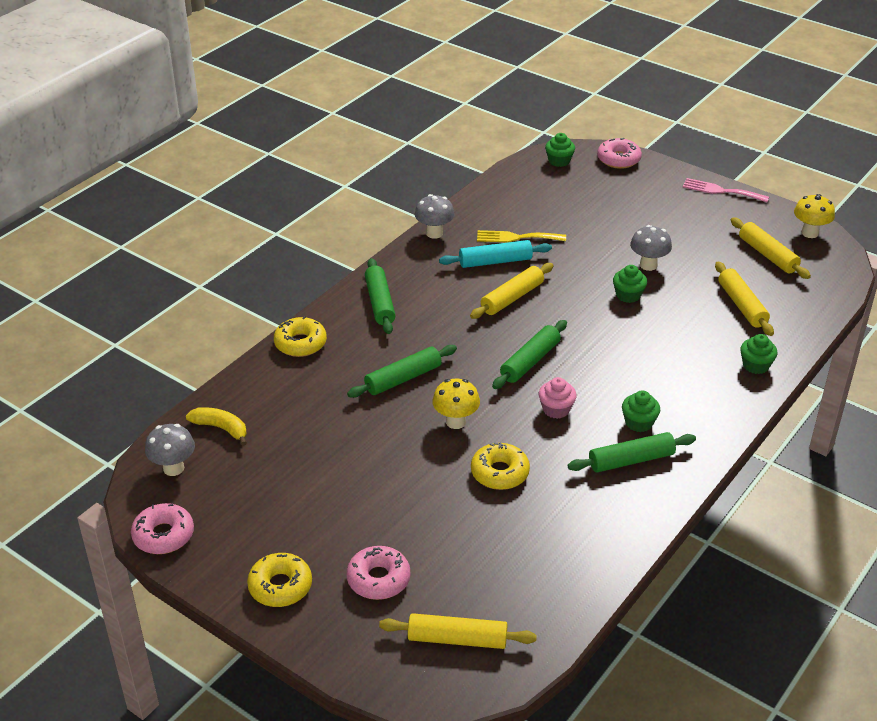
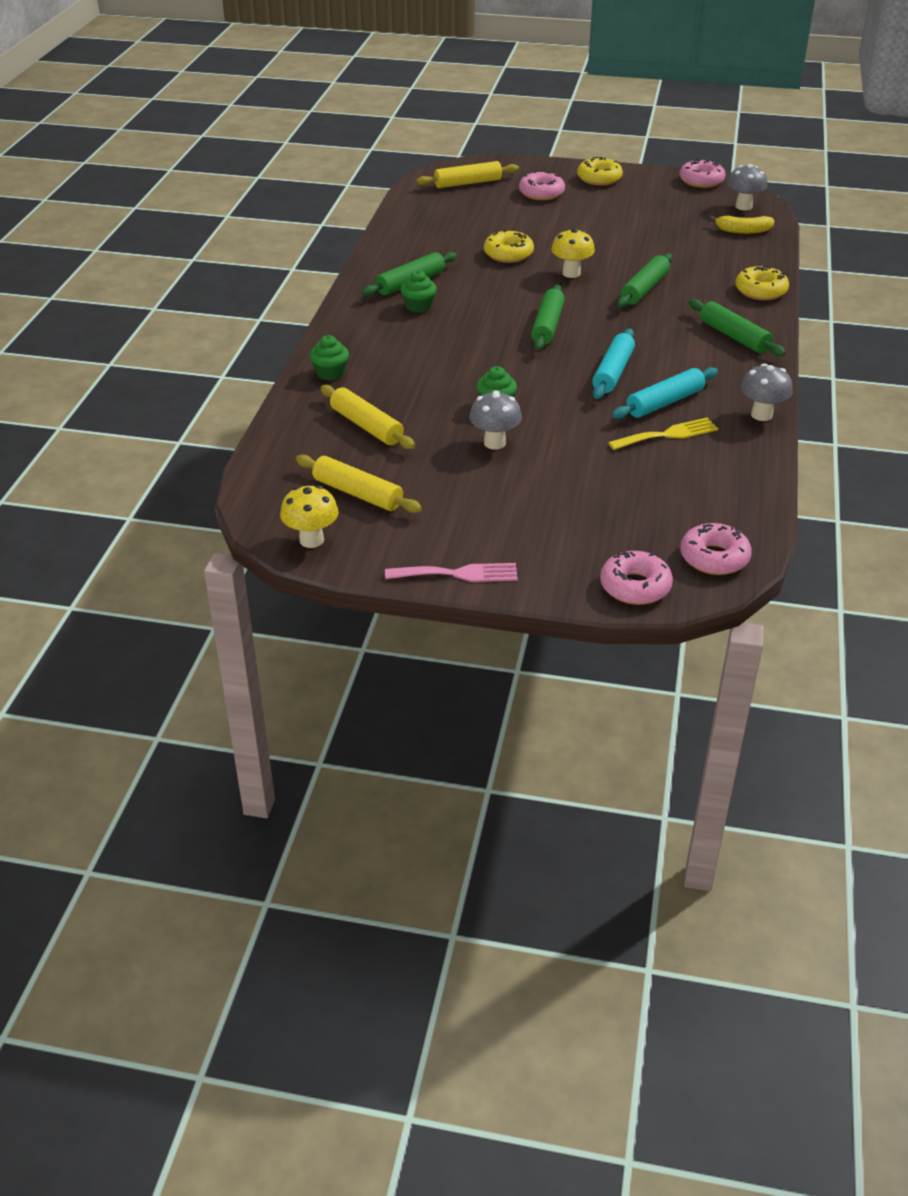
camera: 155 degrees right, 0 degrees up
yellow rolling pin [470,263,553,319] -> turquoise rolling pin [592,329,635,399]
pink cupcake [539,377,577,419] -> none
green cupcake [545,133,575,167] -> pink donut [680,523,752,575]

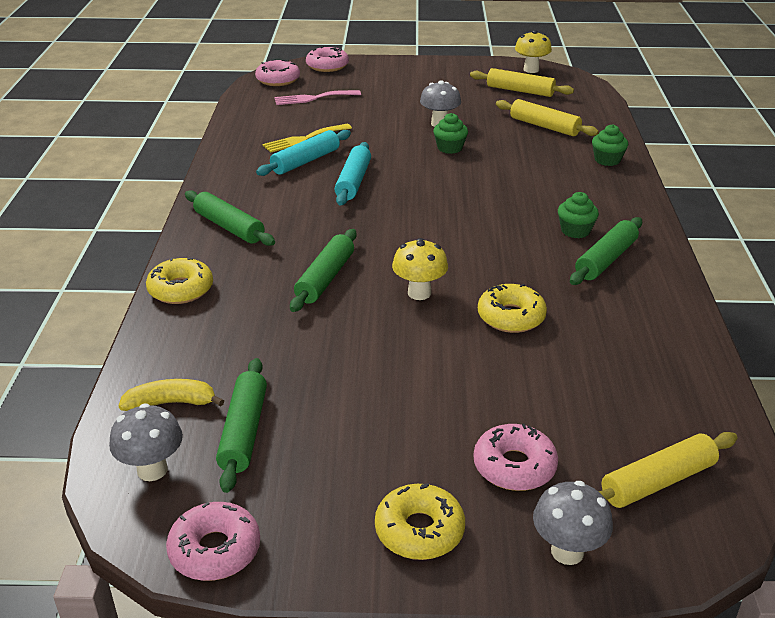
camera: 170 degrees right, 5 degrees down
pink fork [385,563,518,582] -> pink fork moved to [274,90,361,105]
green rolling pin [531,285,565,350] -> green rolling pin moved to [216,358,267,493]
grey mushroom [741,364,793,421] -> grey mushroom moved to [533,481,613,565]

